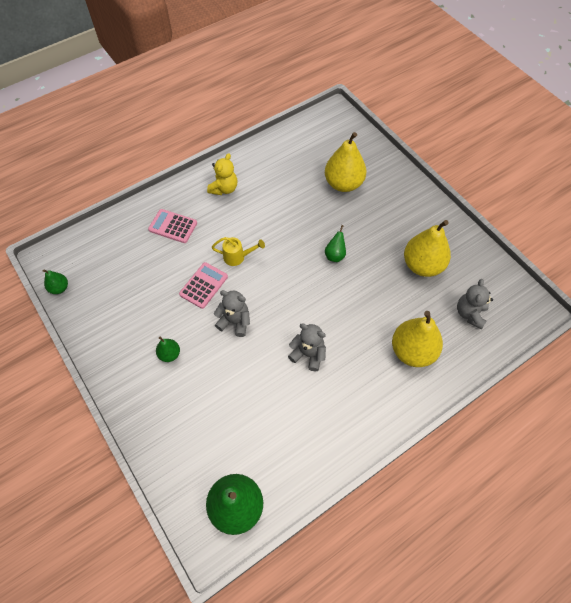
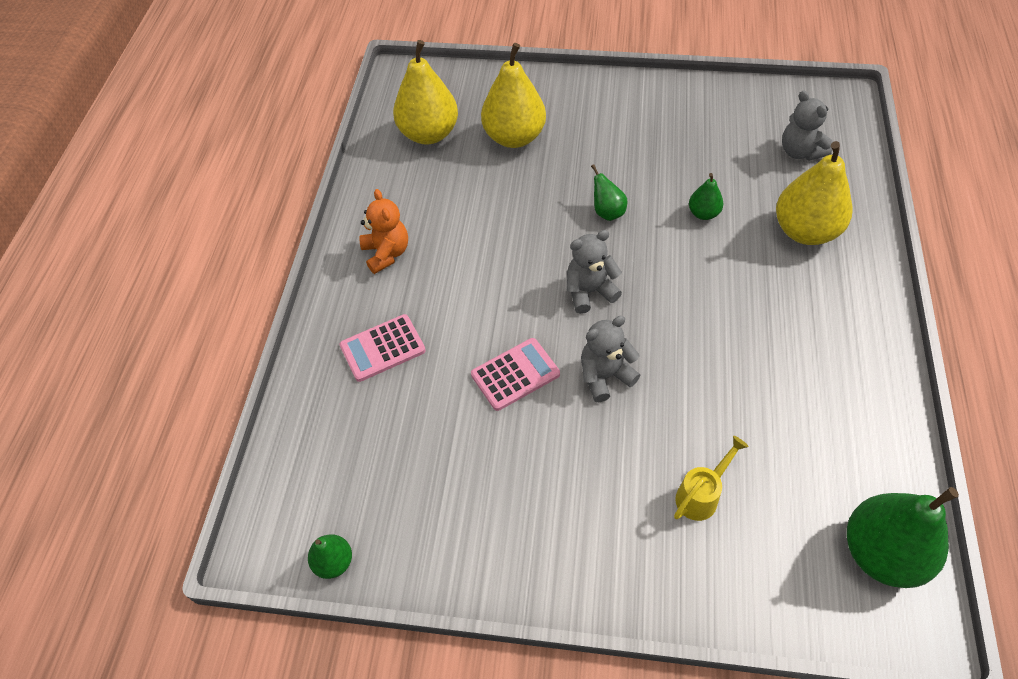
camera: 45 degrees left, 5 degrees down
green pear [156,336,180,362] -> green pear moved to [689,173,724,220]
pink calculator [179,262,228,309] -> pink calculator turned 75 degrees clockwise [471,338,560,411]
yellow teddy bear [207,153,238,195] -> orange teddy bear [359,189,408,274]
yellow watering can [211,237,265,266] -> yellow watering can moved to [674,436,749,521]
grey teddy bear [288,323,326,371] -> grey teddy bear moved to [567,230,622,314]
yellow pear [404,220,451,277] -> yellow pear moved to [393,40,458,144]

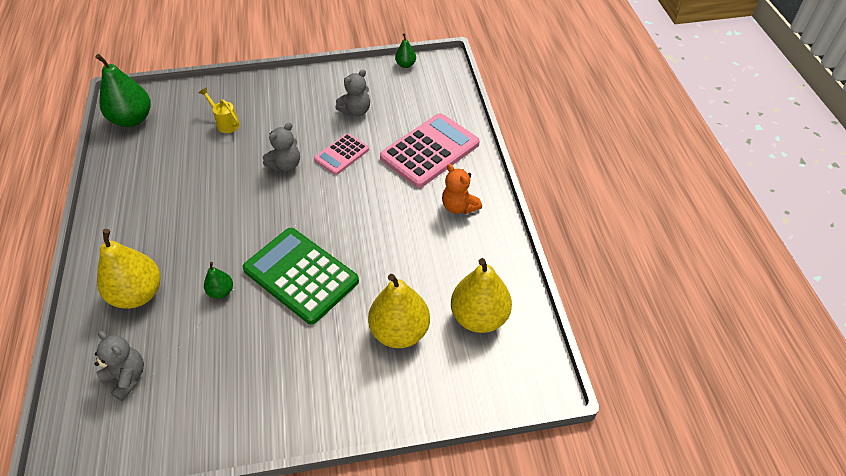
camera: 160 degrees right, 5 degrees down
pink calculator [340,314,426,382] -> pink calculator [380,113,480,188], size x1.82
grey teddy bear [567,230,622,314] -> grey teddy bear moved to [335,69,370,116]
green pear [591,164,628,221] -> green calculator [243,228,359,325]
yellow watering can [674,436,749,521] -> yellow watering can turned 105 degrees clockwise [199,87,240,133]

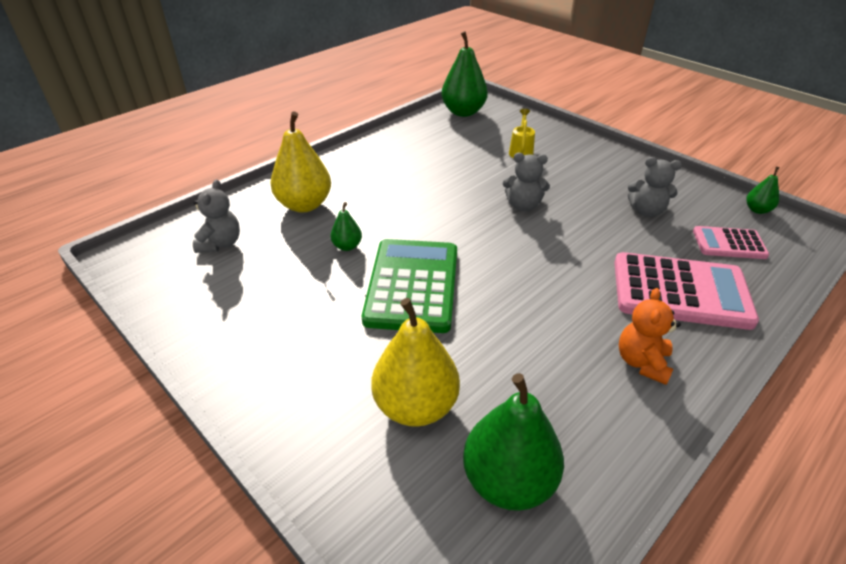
camera: 55 degrees right, 10 degrees down
pink calculator [314,133,369,175] -> pink calculator moved to [693,226,769,259]
yellow pear [451,258,512,333] -> green pear [463,373,564,511]

